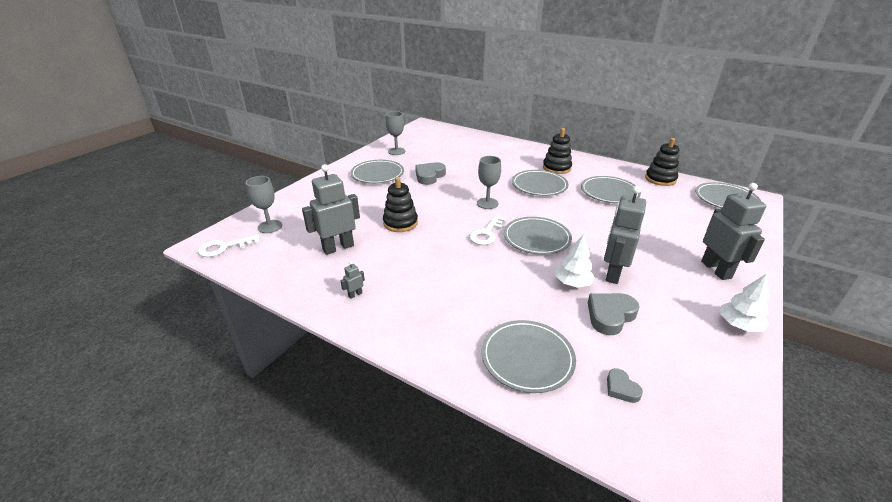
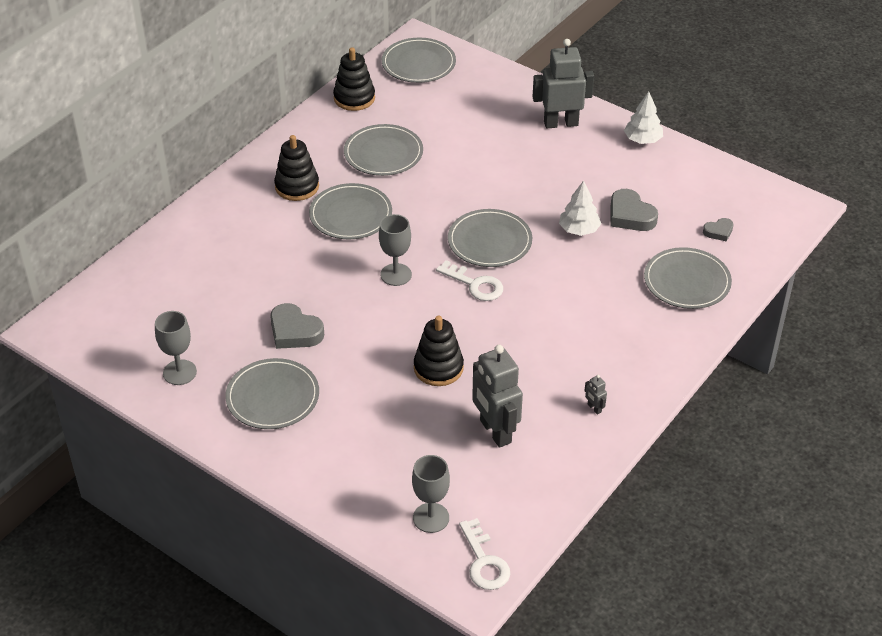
camera: 85 degrees left, 10 degrees up
grey robot [604,186,646,284] -> none

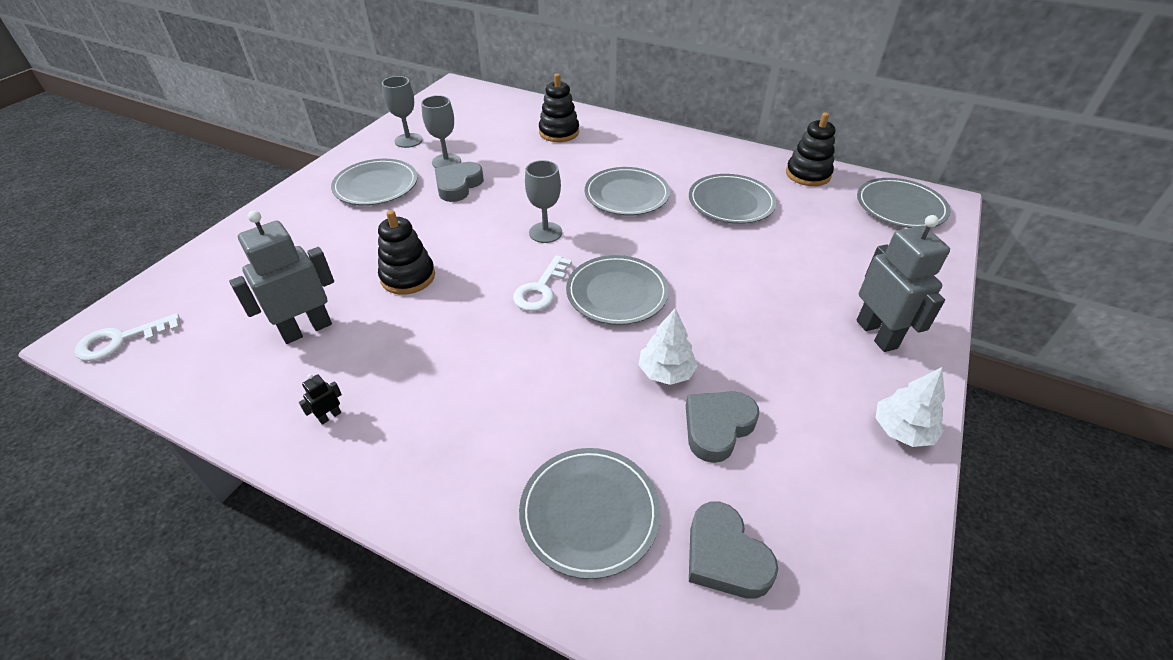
camera: 80 degrees right, 0 degrees up
black stacking toy [274,135,319,201] -> black stacking toy moved to [539,73,579,142]
grey goblet [412,455,450,533] -> grey goblet moved to [421,95,461,168]
grey robot [585,375,607,415] -> black robot [299,374,342,425]
grey heart [703,218,734,242] -> grey heart [689,502,778,599], size x1.77

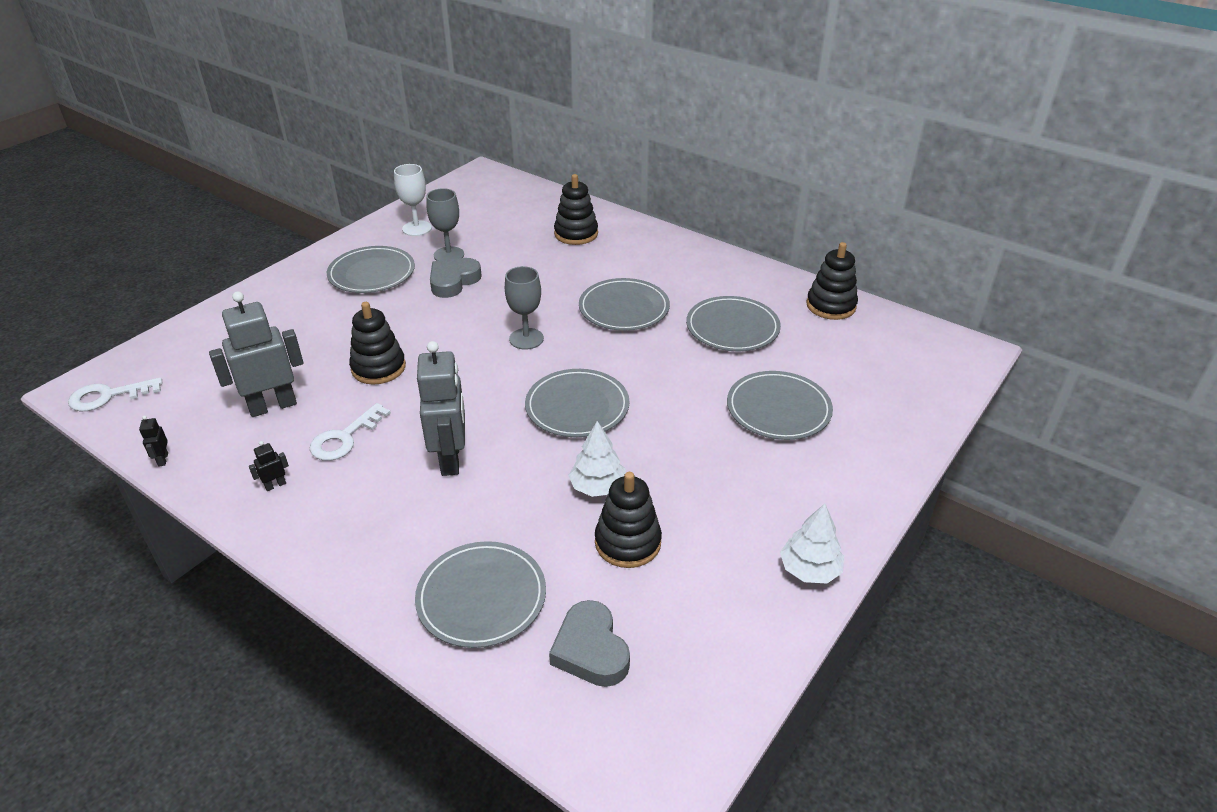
camera: 10 degrees right, 5 degrees down
grey goblet [382,76,423,148] -> white goblet [394,164,432,236]
white key [513,255,572,311] -> white key moved to [310,403,391,461]
grey heart [686,391,759,463] -> black stacking toy [595,472,662,568]
grey plate [857,178,950,228] -> grey plate moved to [727,371,833,440]
grey robot [857,215,950,352] -> grey robot moved to [417,341,465,476]
none -> black robot [139,415,168,467]

